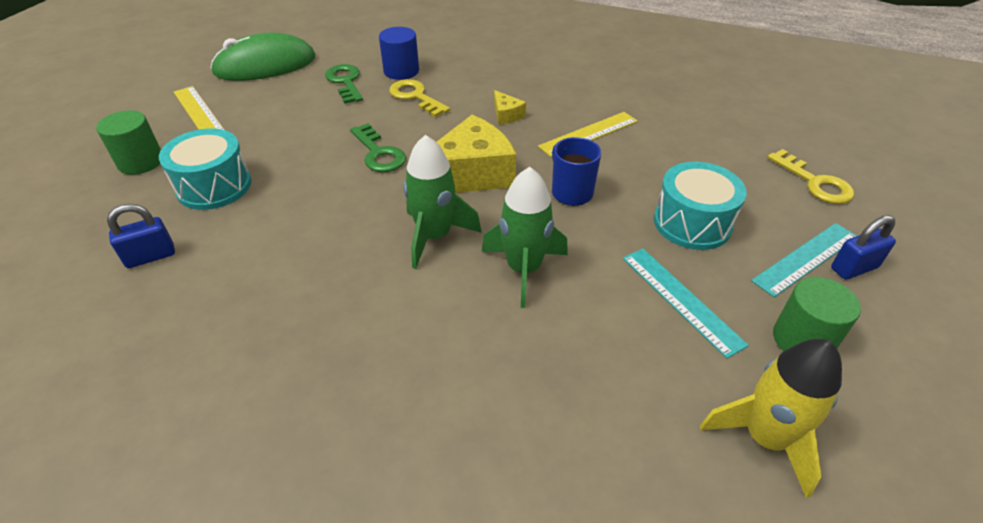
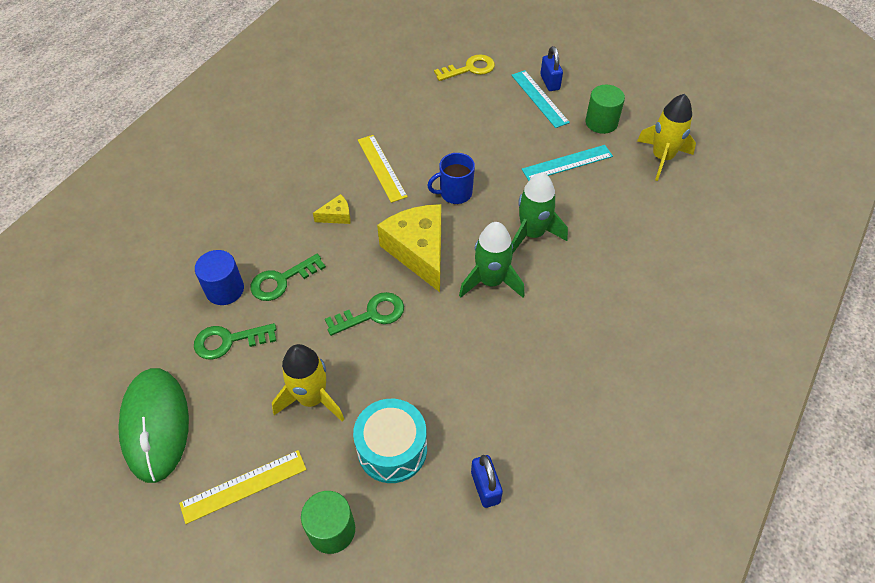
camera: 80 degrees left, 10 degrees up
yellow key [389,79,450,117] -> green key [250,254,326,301]
turquoise drum [654,162,747,250] -> none
none -> yellow rocket [272,344,344,421]

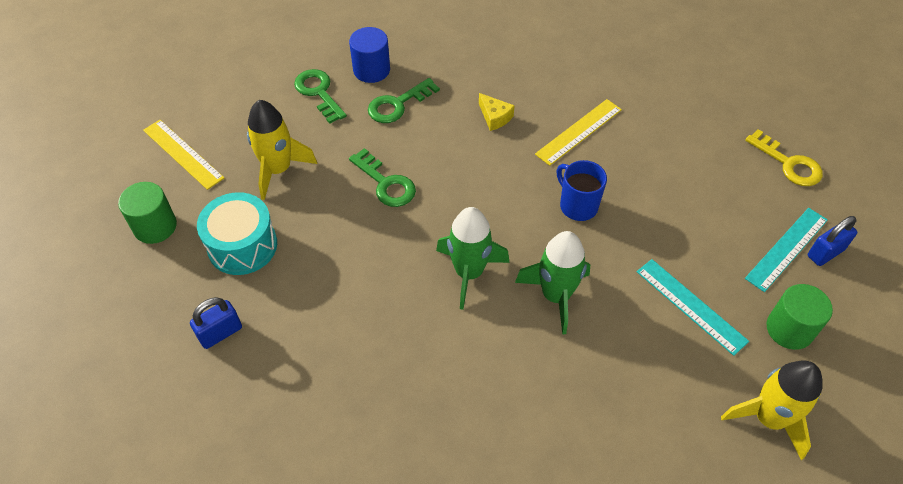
camera: 70 degrees right, 0 degrees up
green mouse [118,368,189,483] -> none
green key [250,254,326,301] -> green key turned 75 degrees counterclockwise [368,78,440,123]
yellow cheese [377,204,441,292] -> none

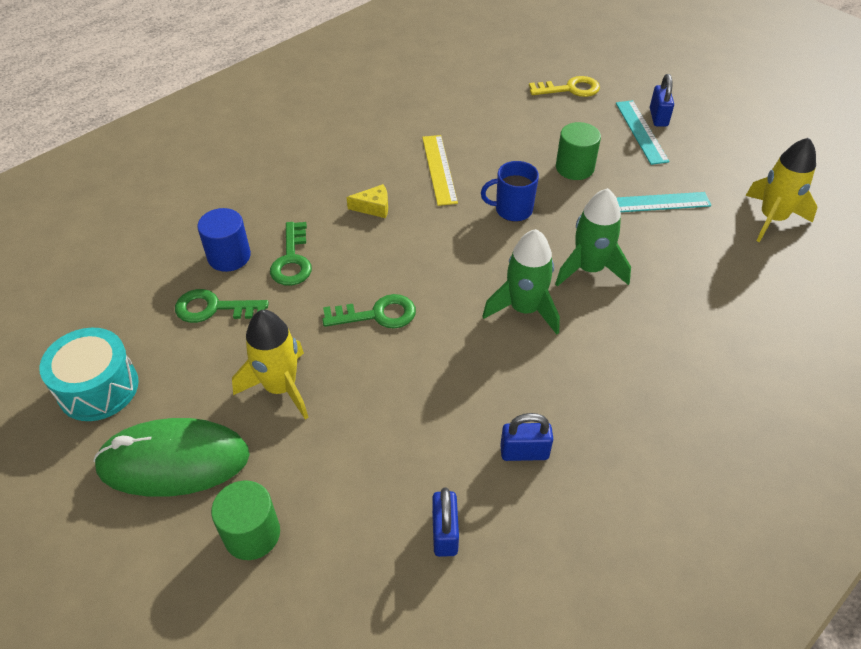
camera: 55 degrees left, 5 degrees down
yellow ruler [143,120,224,190] -> green mouse [93,418,250,497]
turquoise drum [197,192,277,275] -> turquoise drum moved to [39,328,139,421]
green cylinder [767,284,833,350] -> green cylinder moved to [556,122,601,180]
none -> blue padlock [500,413,553,461]

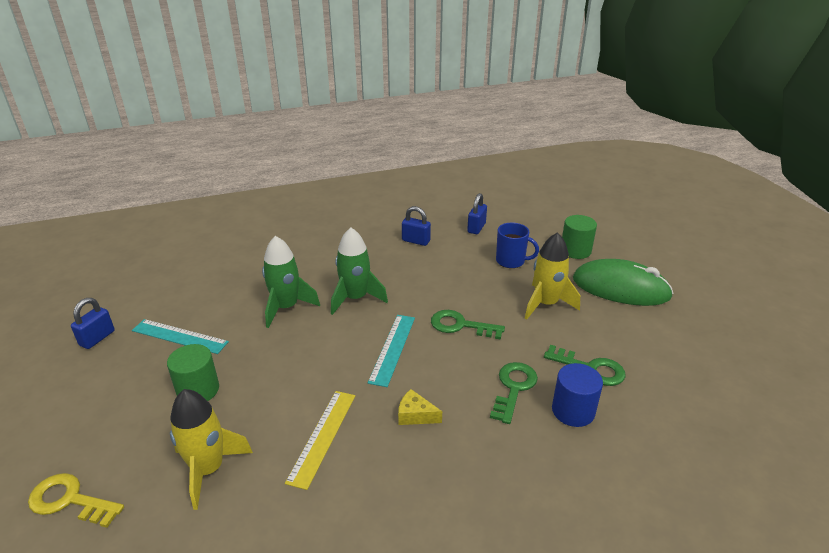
camera: 155 degrees left, 15 degrees down
turquoise drum [39,328,139,421] -> none
blue mug [481,161,539,222] -> blue mug moved to [496,223,539,268]
turquoise ruler [616,100,670,165] -> turquoise ruler moved to [368,315,415,387]
blue padlock [650,74,674,127] -> blue padlock moved to [71,298,115,349]
yellow rocket [746,138,818,242] -> yellow rocket moved to [170,389,253,510]

